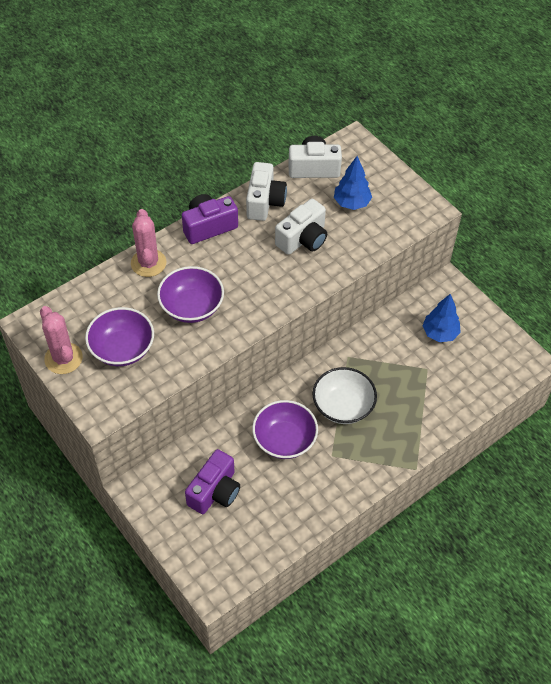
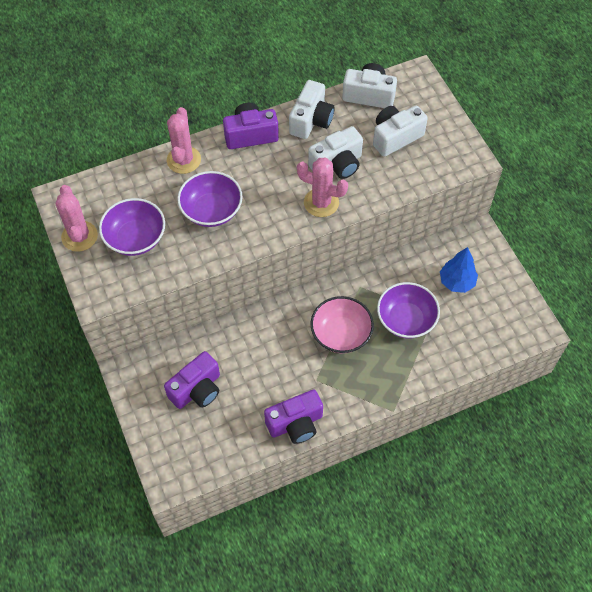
camera: 15 degrees right, 5 degrees up
purple bowl [252,400,318,459] -> purple bowl moved to [377,282,440,338]
white bowl [313,367,377,424] -> pink bowl [311,296,374,353]
blue tree [334,156,372,210] -> white camera [373,105,428,157]
none -> purple camera [264,390,323,444]
none -> pink cactus [297,158,348,217]

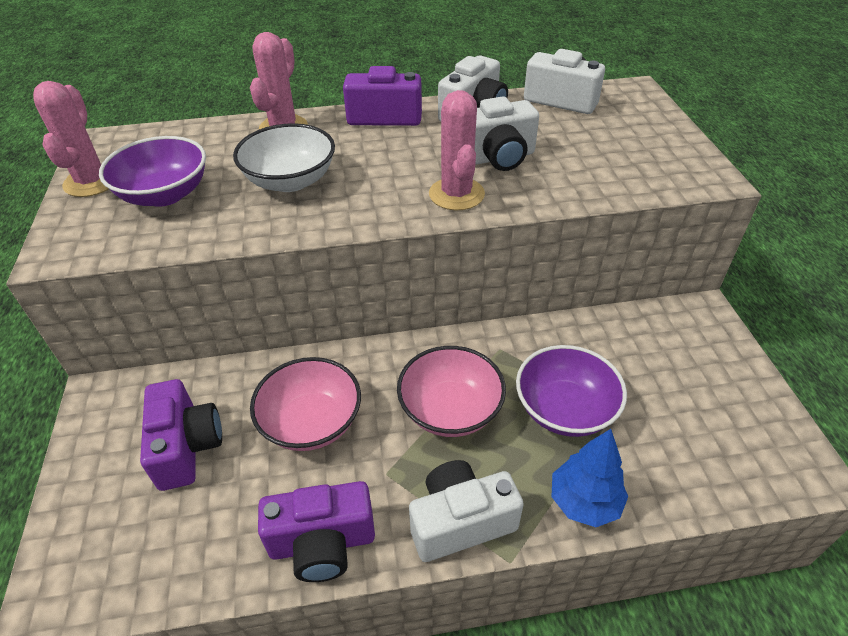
camera: 15 degrees right, 15 degrees down
purple camera [164,351,220,409] -> purple camera turned 75 degrees counterclockwise [140,379,222,491]
purple bowl [177,171,243,227] -> white bowl [233,123,335,192]
pink cactus [297,158,348,217] -> pink cactus turned 45 degrees clockwise [429,90,485,210]
white camera [373,105,428,157] -> white camera moved to [409,460,524,562]
blue tree [440,247,478,293] -> blue tree moved to [552,429,628,527]
none -> pink bowl [250,357,361,451]

